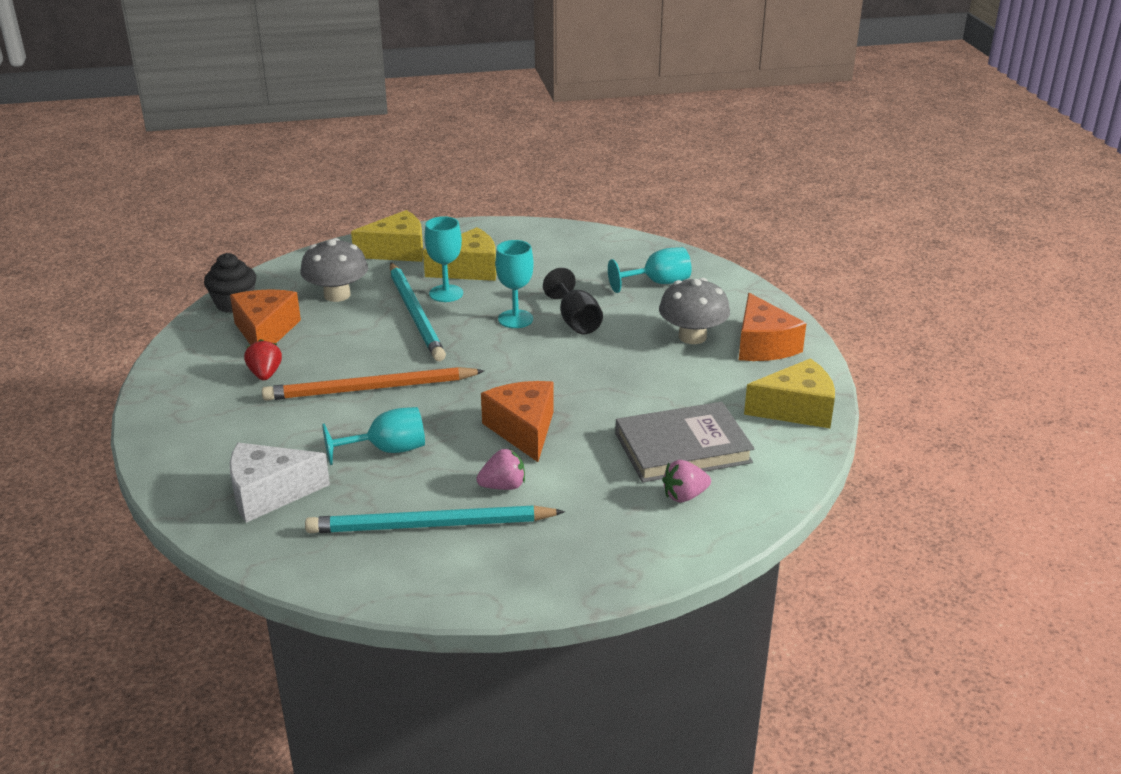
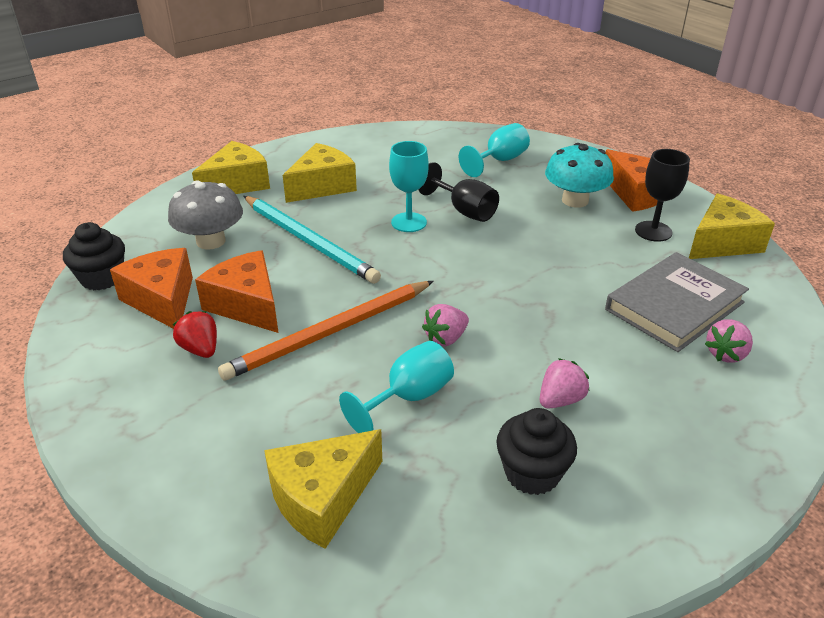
camera: 25 degrees left, 5 degrees up
white cheese [230,443,330,523] -> yellow cheese [264,429,382,549]
turquoise pencil [305,505,565,533] -> black cupcake [496,408,577,495]
turquoise goblet [425,216,463,302] -> none
orange cheese [481,381,554,462] -> orange cheese moved to [195,250,279,333]
grey mushroom [659,278,730,344] -> turquoise mushroom [545,143,614,208]
none -> pink strawberry [422,304,469,347]
none -> black goblet [635,149,690,242]

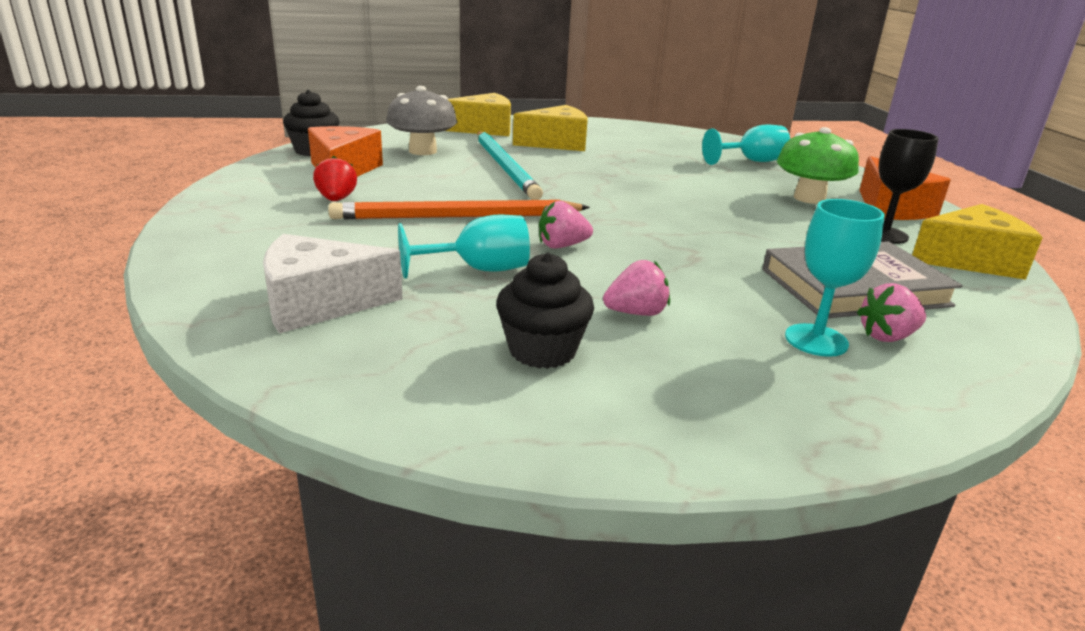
camera: 25 degrees right, 10 degrees down
orange cheese [195,250,279,333] -> none
yellow cheese [264,429,382,549] -> white cheese [263,234,403,334]
turquoise goblet [389,141,429,232] -> turquoise goblet moved to [785,199,885,357]
black goblet [418,162,499,222] -> none
turquoise mushroom [545,143,614,208] -> green mushroom [777,127,859,204]

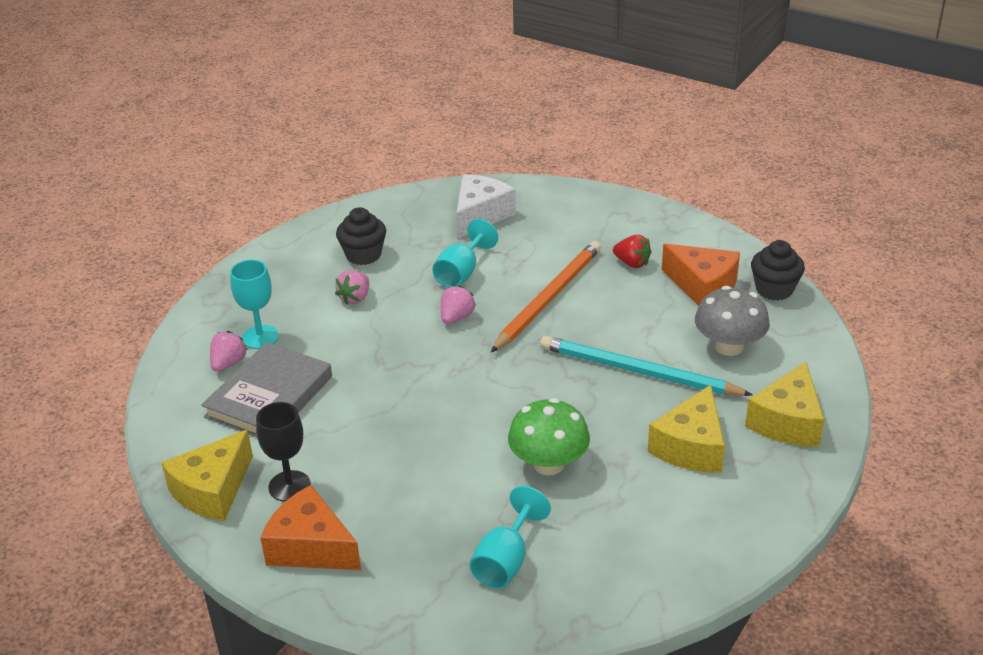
camera: 135 degrees right, 10 degrees up
green mushroom [777,127,859,204] -> green mushroom moved to [508,398,590,475]

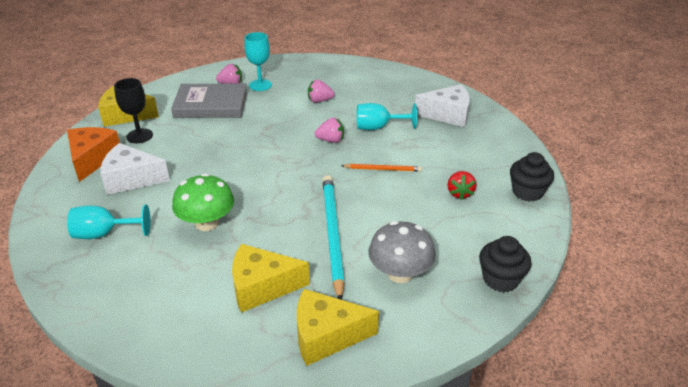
camera: 60 degrees right, 0 degrees up
black cupcake [336,207,386,265] -> black cupcake moved to [510,152,554,202]
orange pencil [491,241,601,352] -> orange pencil [341,164,422,172], size x0.51
orange cheese [662,244,740,306] -> none
none -> white cheese [101,143,170,195]

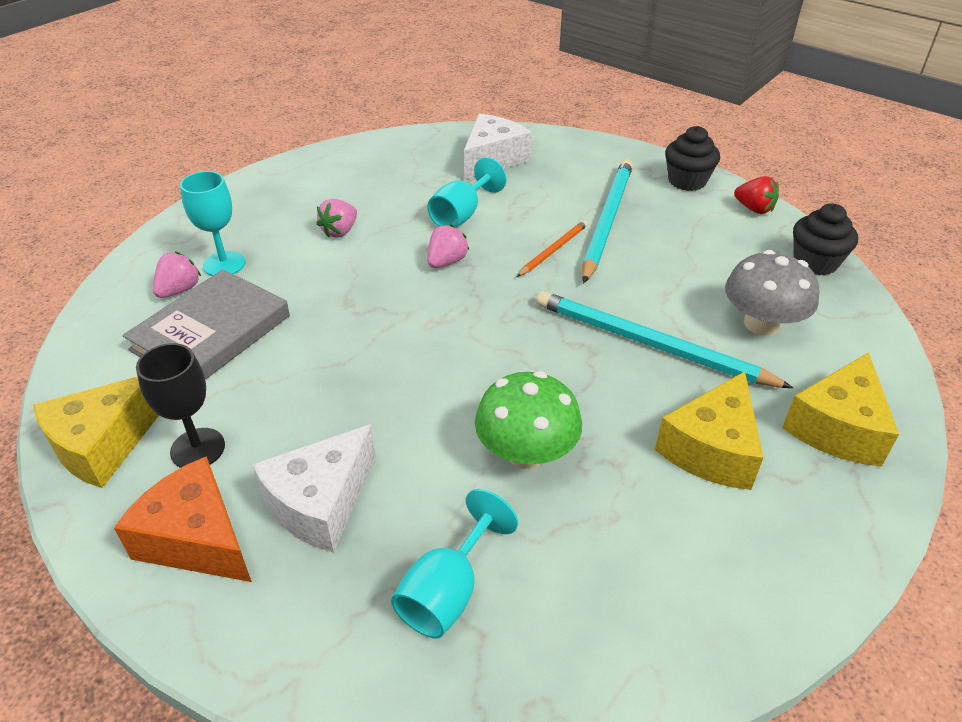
camera: 55 degrees left, 5 degrees up
red strawberry [447,171,476,200] -> red strawberry moved to [734,176,779,214]
none -> turquoise pencil [582,159,633,283]

